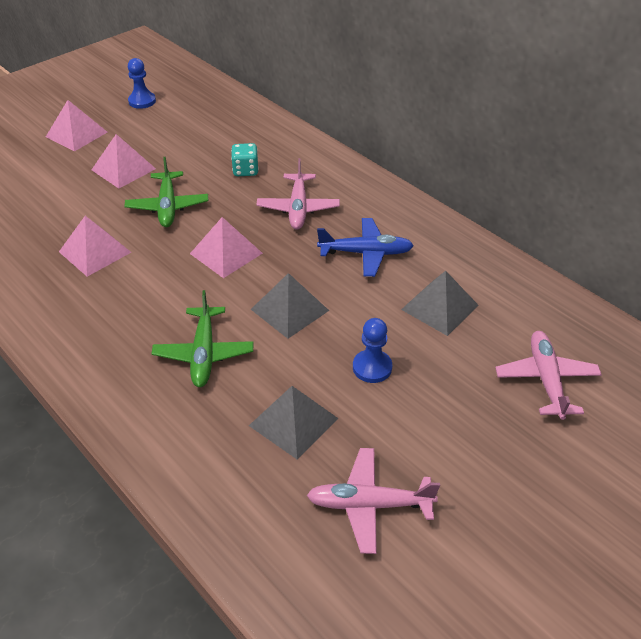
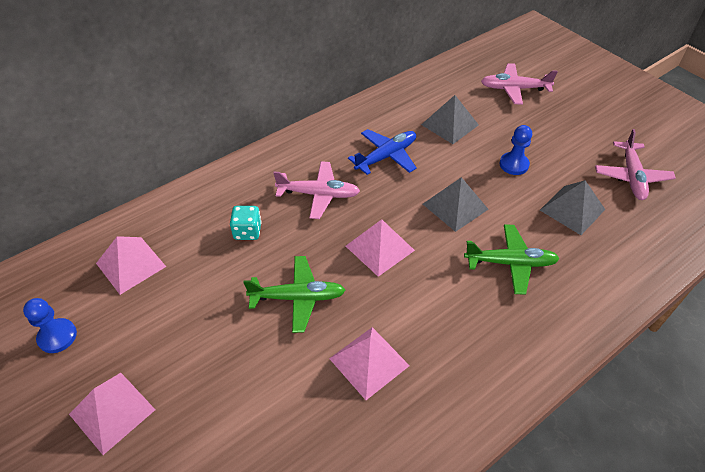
camera: 85 degrees left, 5 degrees up
pink pyramid [92,134,156,189] -> pink pyramid moved to [96,236,166,295]
blue plane [317,218,414,277] -> blue plane turned 45 degrees clockwise [348,129,417,175]

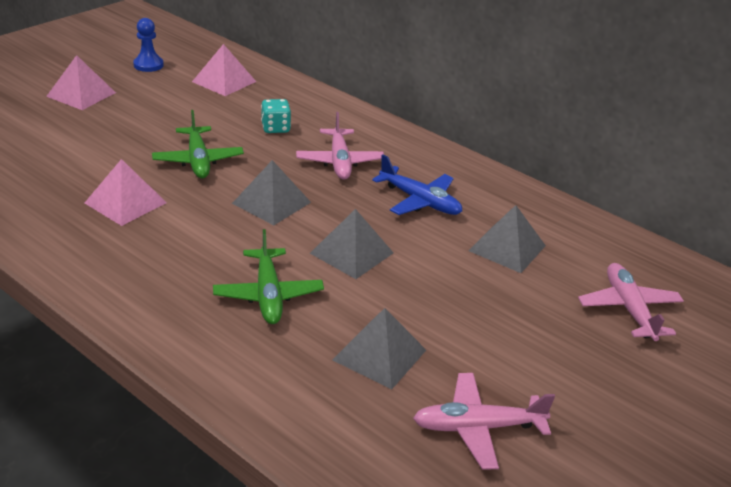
camera: 75 degrees right, 15 degrees down
pink pyramid [346,219,415,277] -> grey pyramid [232,160,311,225]
blue pawn [500,125,532,175] -> none

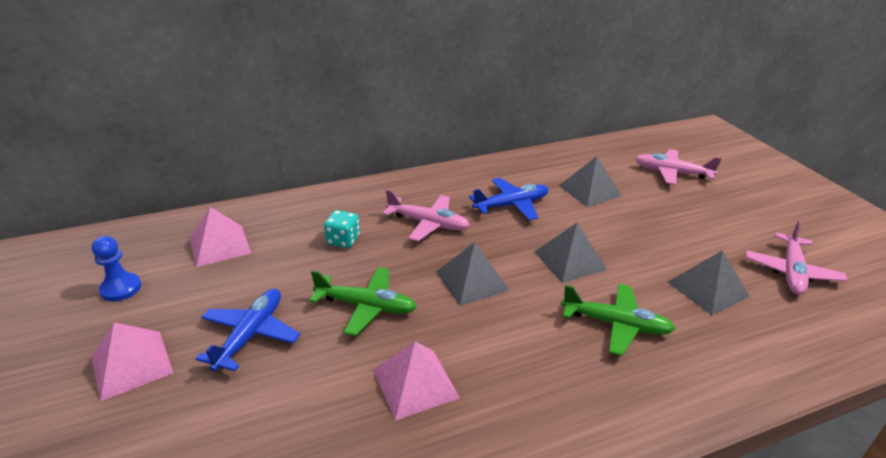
camera: 60 degrees left, 0 degrees up
none -> blue plane [196,289,300,371]

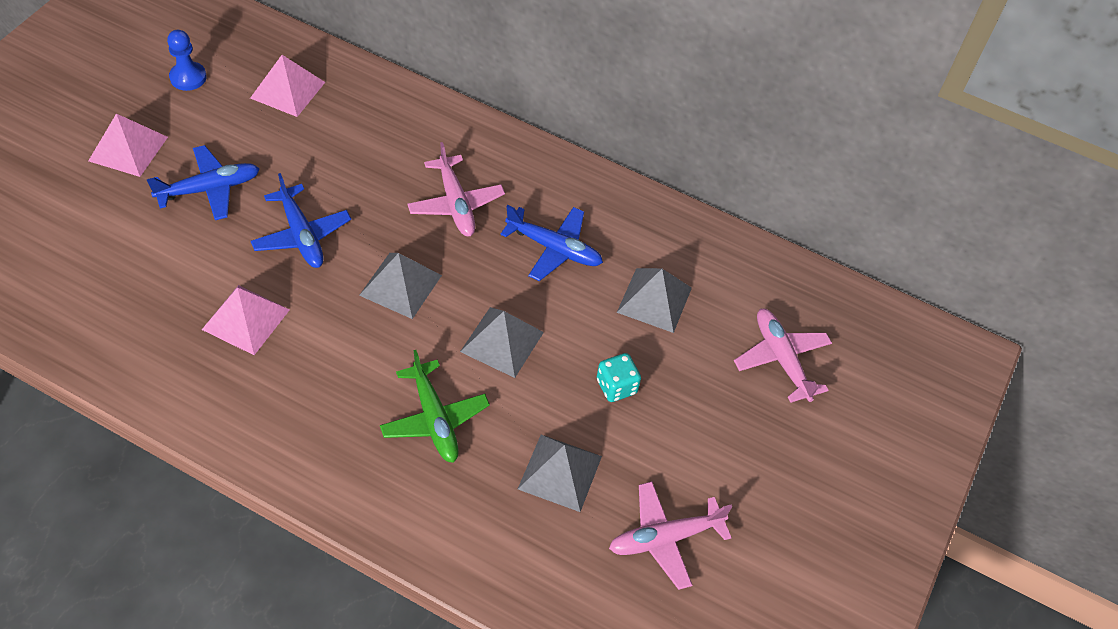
camera: 45 degrees right, 20 degrees up
green plane [309,267,417,336] -> blue plane [251,173,351,268]
turquoise dice [324,210,360,248] -> turquoise dice moved to [597,353,641,402]

